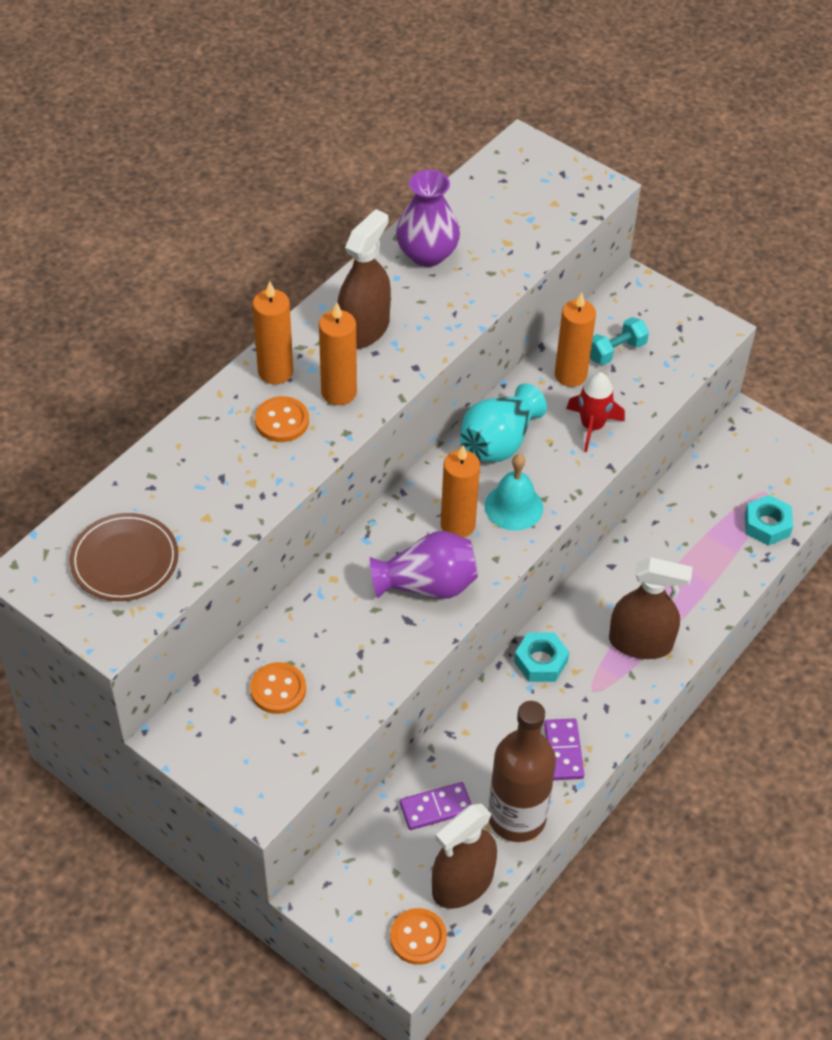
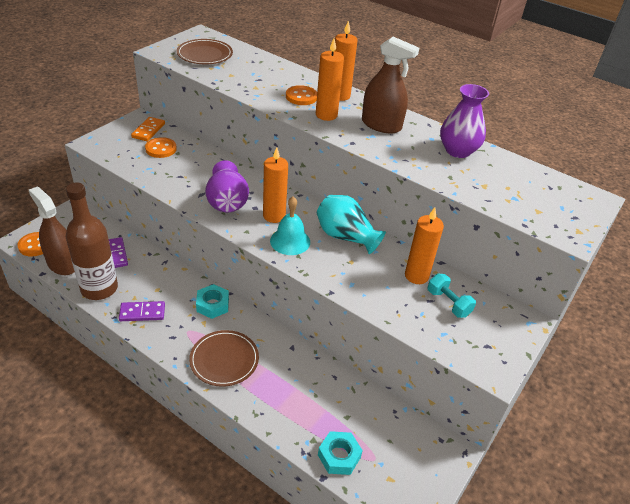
camera: 85 degrees right, 10 degrees down
red rocket [566,372,625,452] -> none
brown spray bottle [609,557,693,659] -> brown plate [189,330,259,387]
none -> orange domino [131,117,165,141]

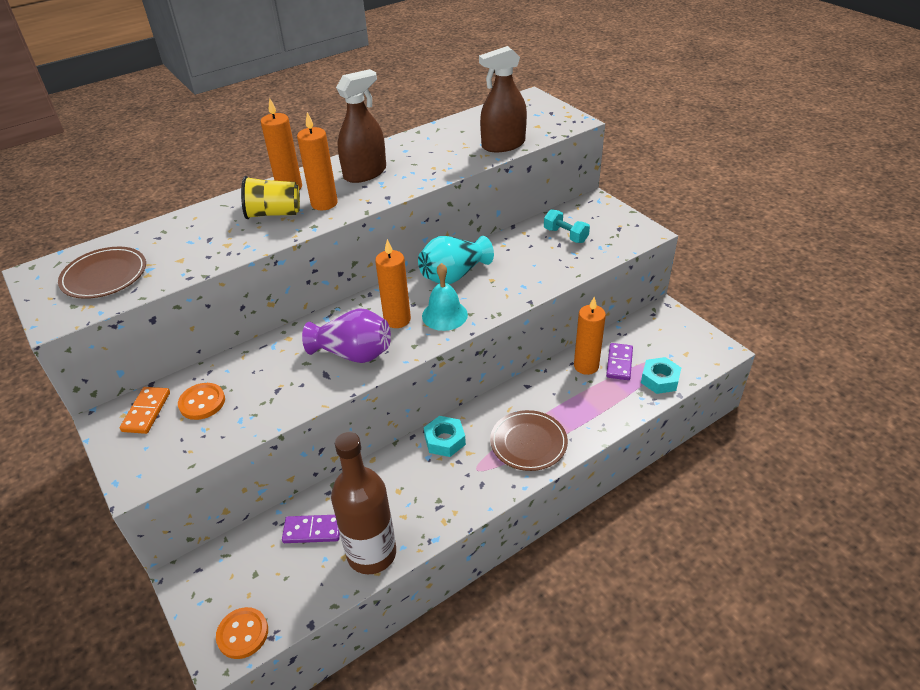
camera: 65 degrees left, 0 degrees up
brown spray bottle [29,187,75,275] -> brown spray bottle moved to [479,46,527,152]
purple domino [119,301,165,321] -> purple domino moved to [606,343,633,380]
orange domino [131,117,165,141] -> orange domino turned 60 degrees clockwise [120,387,170,434]
orange button [286,85,317,105] -> yellow cup [241,176,300,219]
orange candle [405,207,444,284] -> orange candle moved to [574,297,606,375]
turquoise dumbbell [428,274,476,318] -> turquoise dumbbell turned 60 degrees clockwise [544,209,590,243]
purple vase [440,84,489,158] -> none

